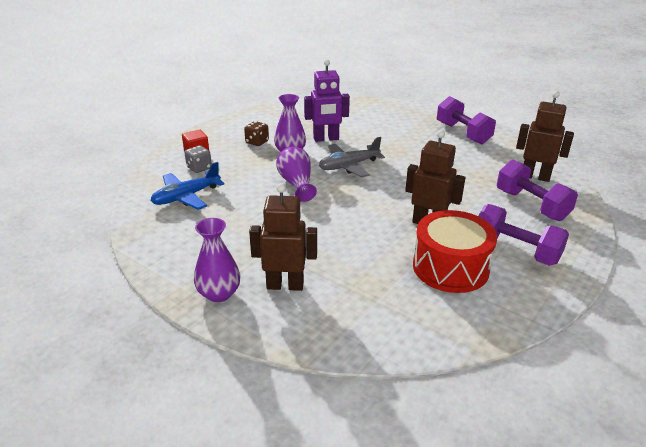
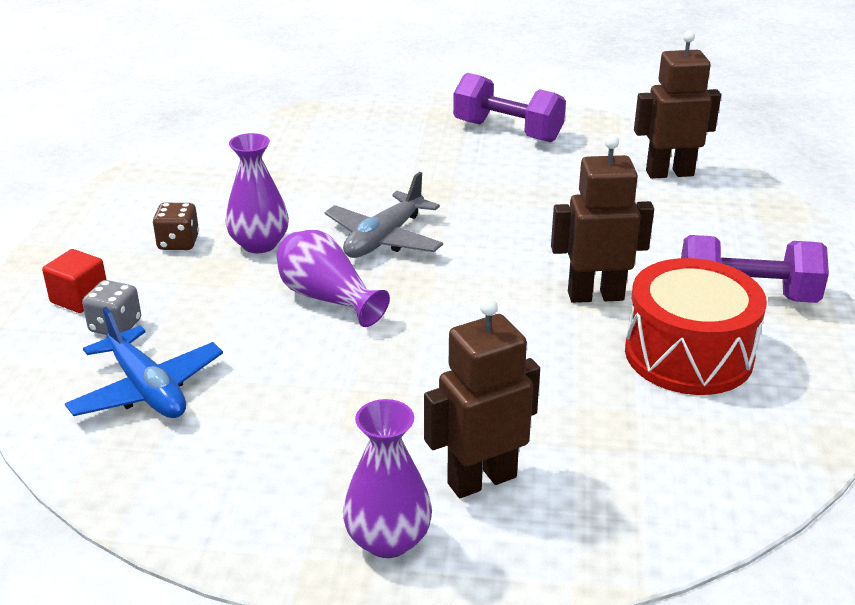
camera: 30 degrees left, 0 degrees up
blue plane [151,162,224,210] -> blue plane turned 60 degrees counterclockwise [65,307,223,418]
purple robot [304,59,350,142] -> none
purple dumbbell [497,160,578,221] -> none

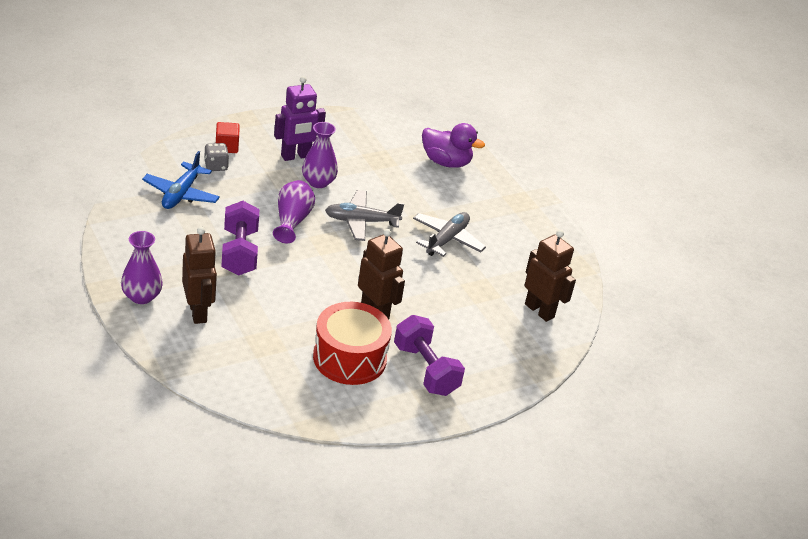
camera: 50 degrees right, 5 degrees up
brown dice [153,203,199,250] -> purple robot [274,76,326,161]
brown robot [424,298,540,498] -> brown robot turned 45 degrees clockwise [182,227,217,324]
purple dumbbell [453,73,566,142] -> purple dumbbell moved to [221,201,259,276]
none -> grey plane [413,212,486,257]
none -> purple duck [422,123,485,168]

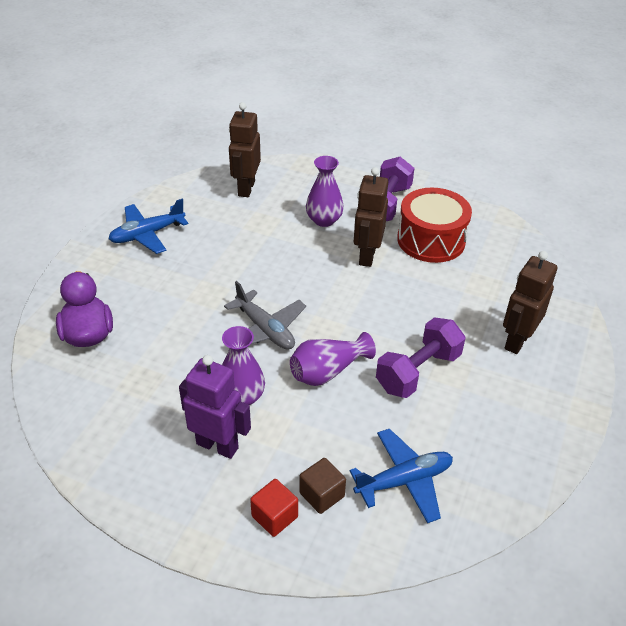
camera: 125 degrees left, 5 degrees up
purple vase [121,231,163,304] -> purple vase moved to [306,156,344,227]
grey dice [204,143,229,171] -> brown cube [299,458,346,514]
grey plane [413,212,486,257] -> none
none -> blue plane [109,199,188,254]

